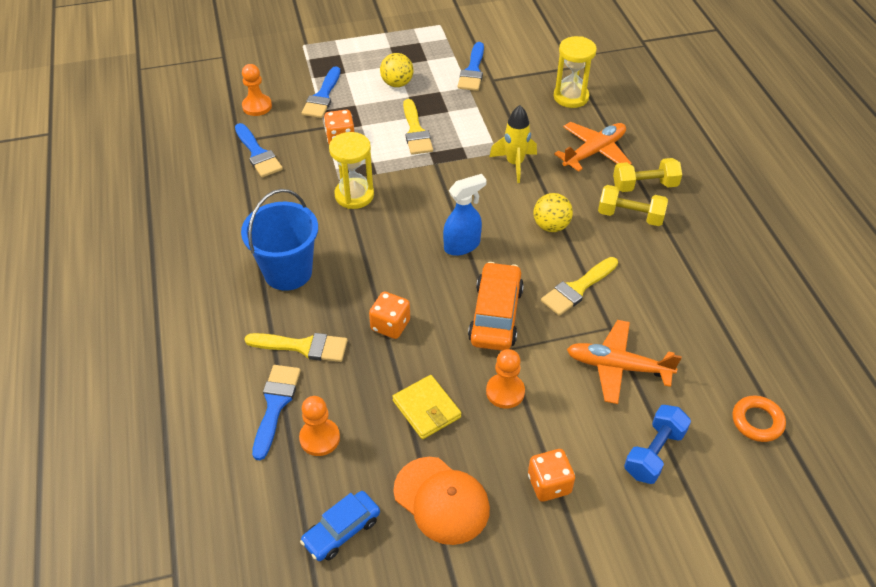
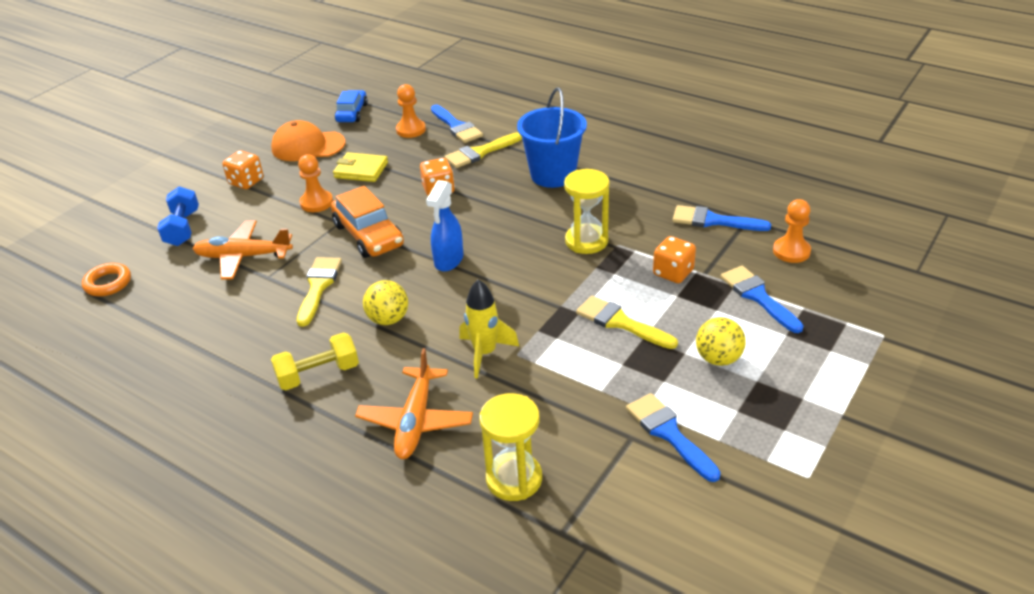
camera: 140 degrees right, 10 degrees down
orange plane [567,320,682,404] -> orange plane turned 150 degrees counterclockwise [192,221,293,280]
yellow dumbbell [613,158,682,192] -> none

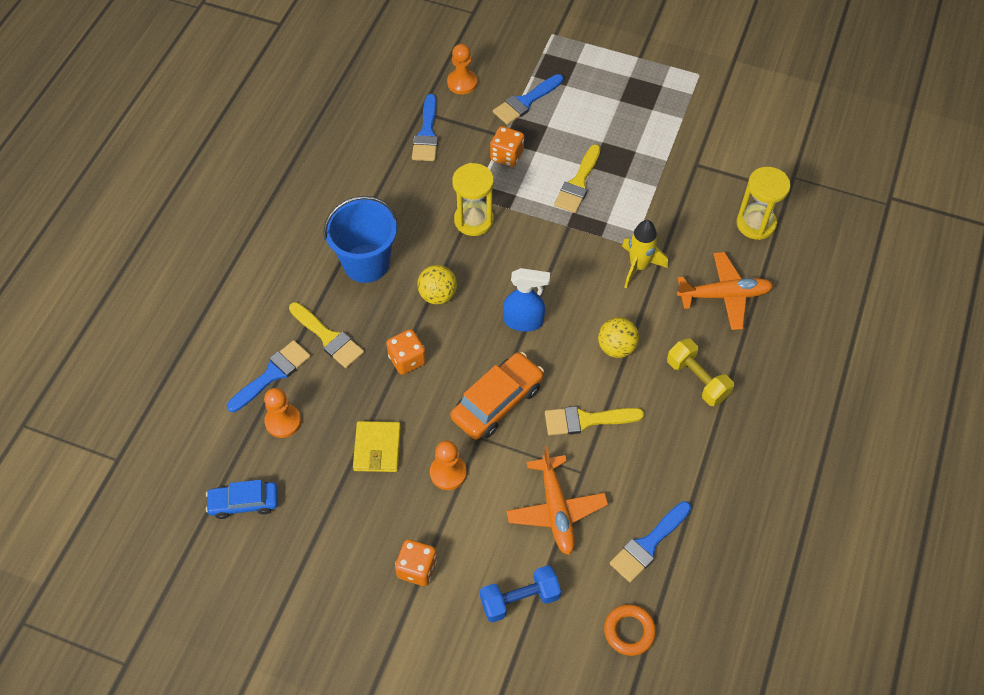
camera: 105 degrees left, 20 degrees up
orange cap [271,120,345,161] -> none
blue brush [626,393,721,482] -> blue brush moved to [610,501,691,583]
yellow ball [696,317,746,366] -> yellow ball moved to [417,265,457,305]

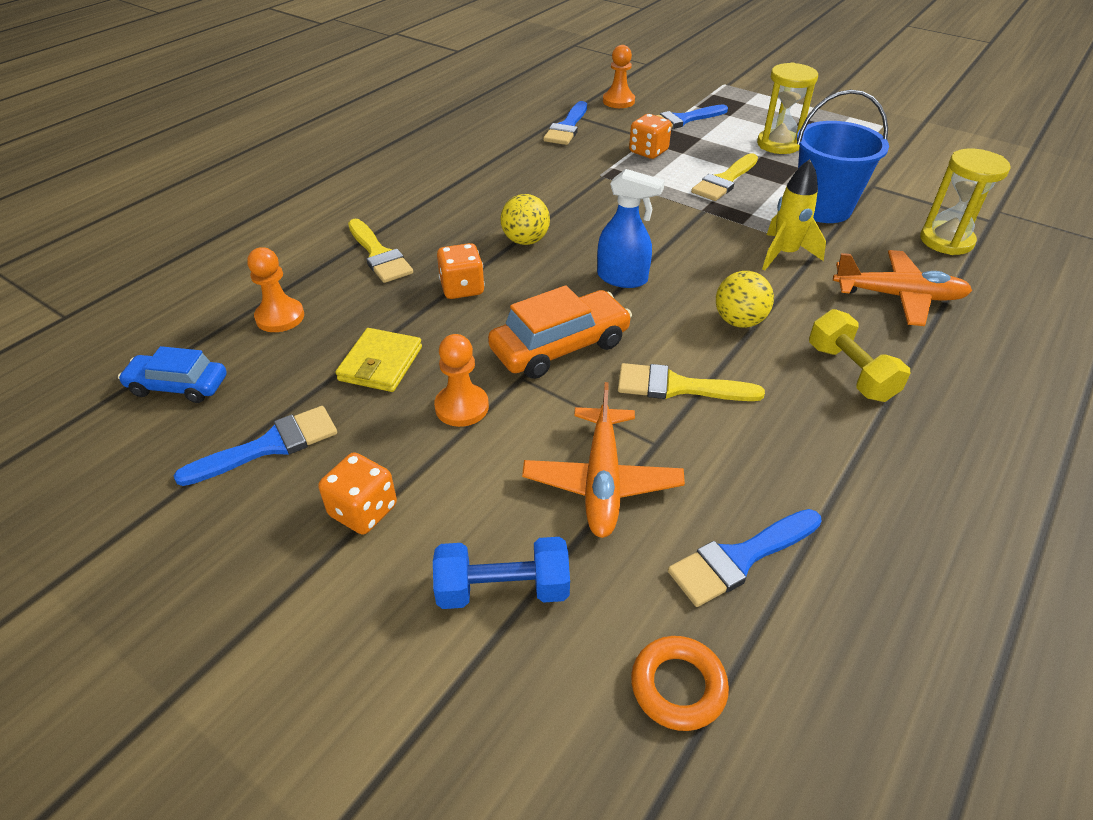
camera: 15 degrees right, 15 degrees down
blue brush [227,340,311,412] -> blue brush moved to [174,406,337,486]
blue bucket [323,196,397,283] -> blue bucket moved to [797,90,889,223]
yellow hourglass [452,163,494,236] -> yellow hourglass moved to [757,63,818,154]

